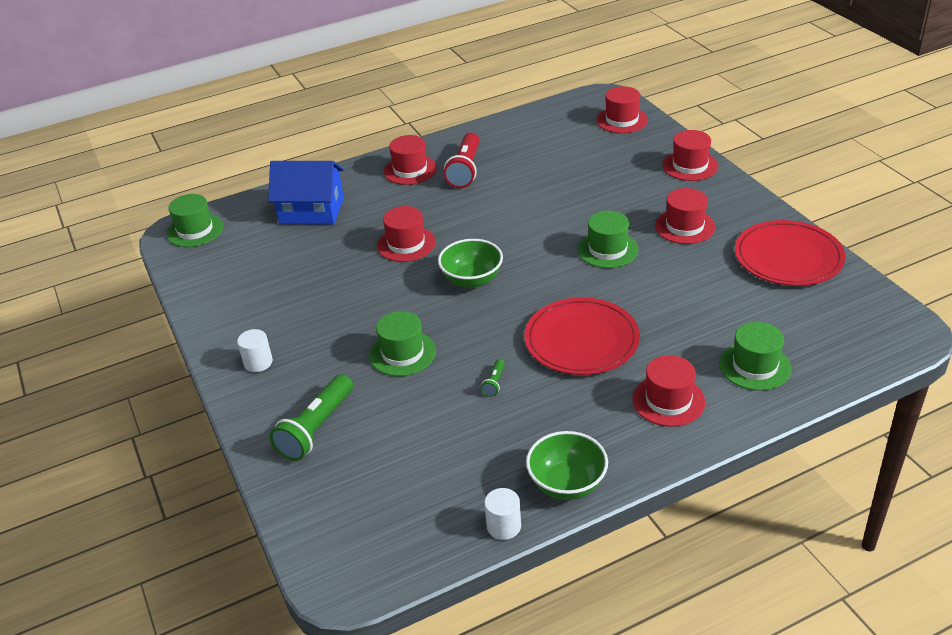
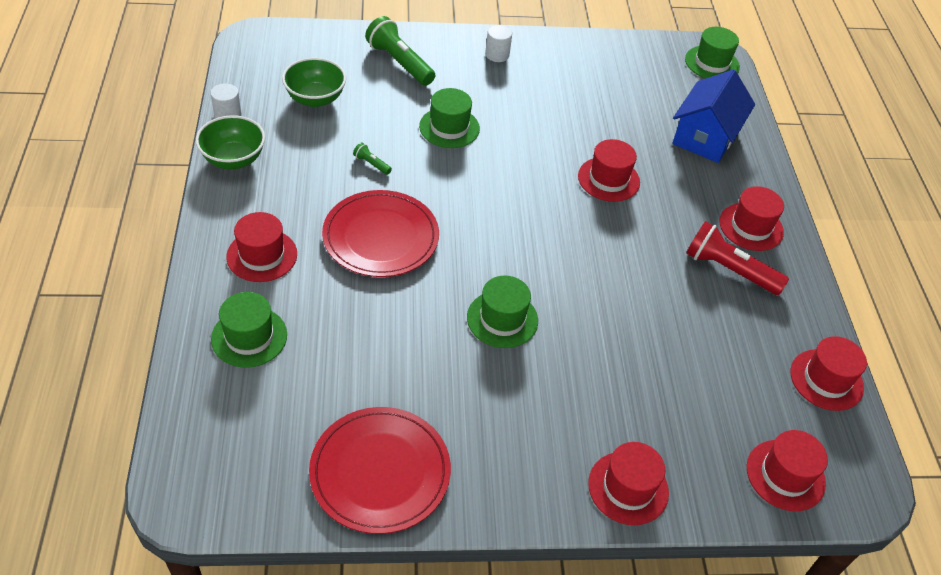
camera: 105 degrees right, 10 degrees up
green bowl [438,239,503,288] -> green bowl moved to [282,58,346,107]
red hat [655,188,715,244] -> red hat moved to [791,336,867,411]

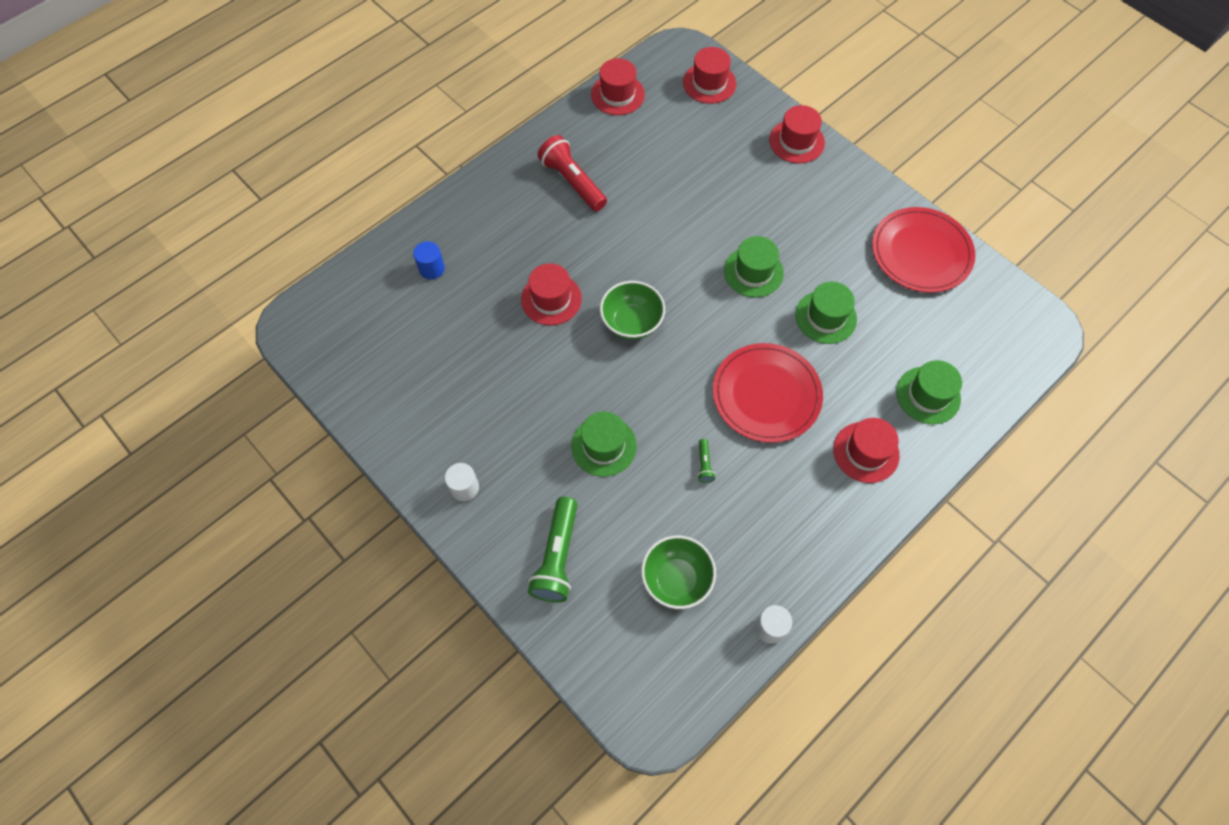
camera: 125 degrees left, 15 degrees up
green bowl [196,115,265,169] -> green bowl moved to [600,281,665,340]
blue house [673,69,755,163] -> blue cylinder [413,241,445,279]
green hat [685,27,740,78] -> green hat moved to [795,282,857,344]
red flashlight [686,221,789,295] -> red flashlight turned 150 degrees clockwise [538,135,607,211]
red hat [720,186,784,251] -> none

